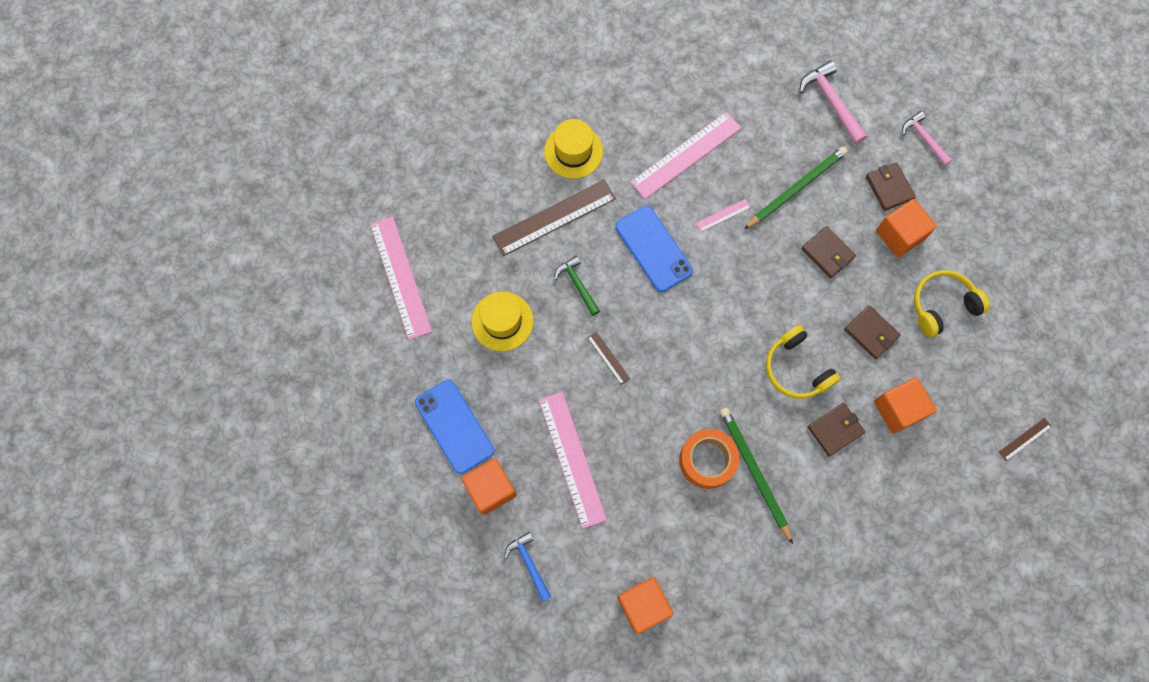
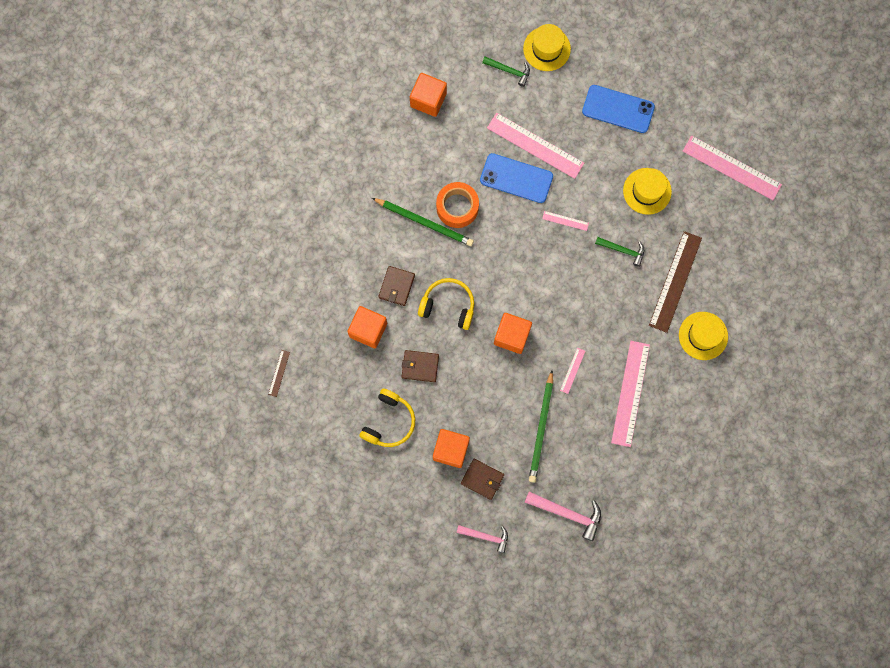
camera: 140 degrees right, 5 degrees up
orange cube [461,458,516,515] -> orange cube moved to [494,313,532,354]
blue hammer [504,532,551,602] -> green hammer [482,56,530,87]
brown ruler [587,332,630,385] -> pink ruler [542,211,589,231]
blue phone [615,206,693,292] -> blue phone moved to [480,153,553,203]
brown wallet [801,226,856,278] -> none
none -> yellow hat [523,24,571,71]

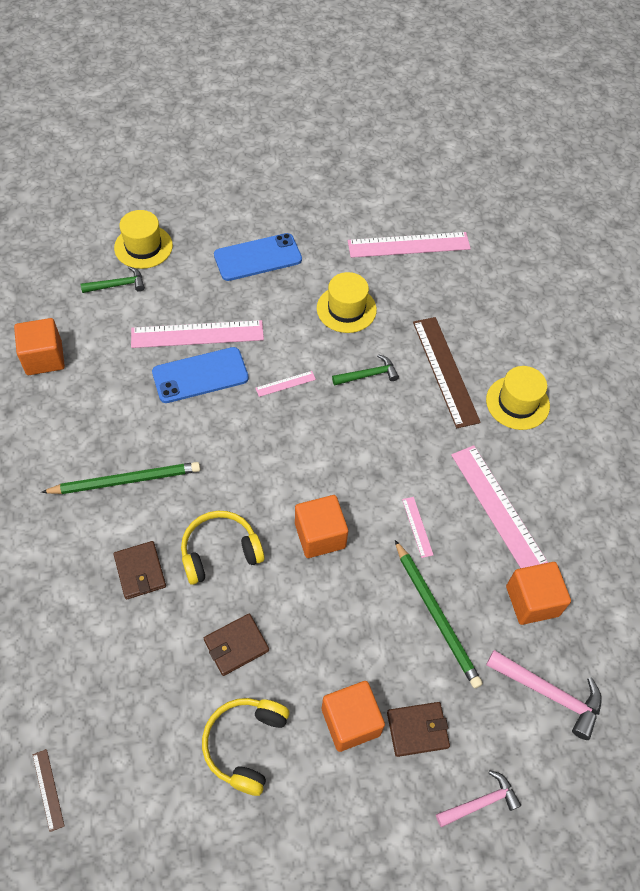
camera: 40 degrees left, 20 degrees down
orange cube [348,306,387,348] -> orange cube moved to [506,562,571,625]
yellow headphones [359,389,415,447] -> yellow headphones turned 150 degrees counterclockwise [202,698,290,796]
orange tape [436,182,479,228] -> none
pink hammer [525,492,601,541] -> pink hammer turned 45 degrees clockwise [486,650,602,740]

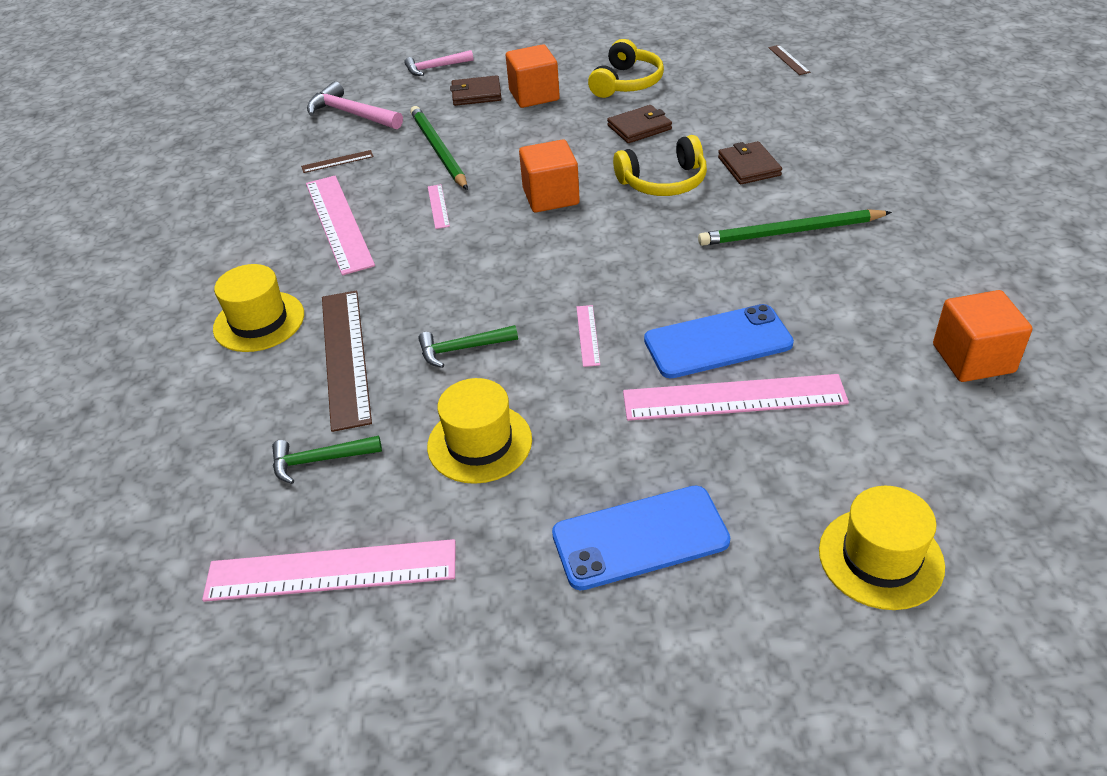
camera: 170 degrees left, 15 degrees down
green hammer [80,266,145,293] -> green hammer moved to [272,435,382,484]
pink ruler [255,371,316,397] -> pink ruler turned 75 degrees counterclockwise [576,305,600,367]
orange cube [506,562,571,625] -> brown ruler [301,150,373,173]

